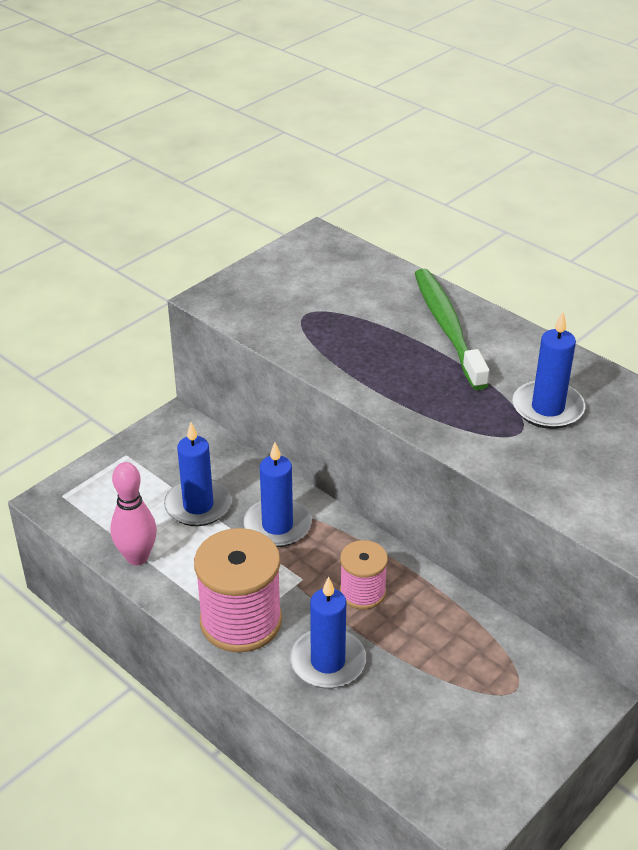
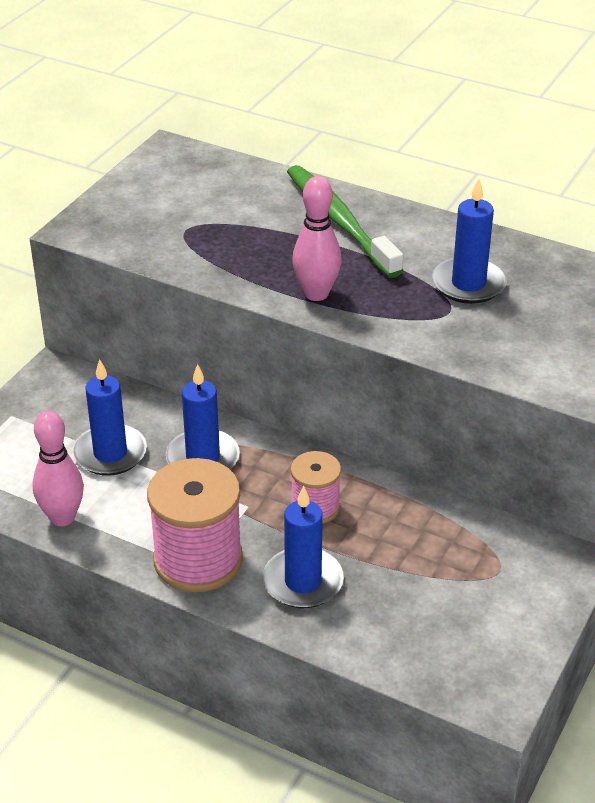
camera: 15 degrees left, 0 degrees up
none -> pink bowling pin [292,176,342,301]

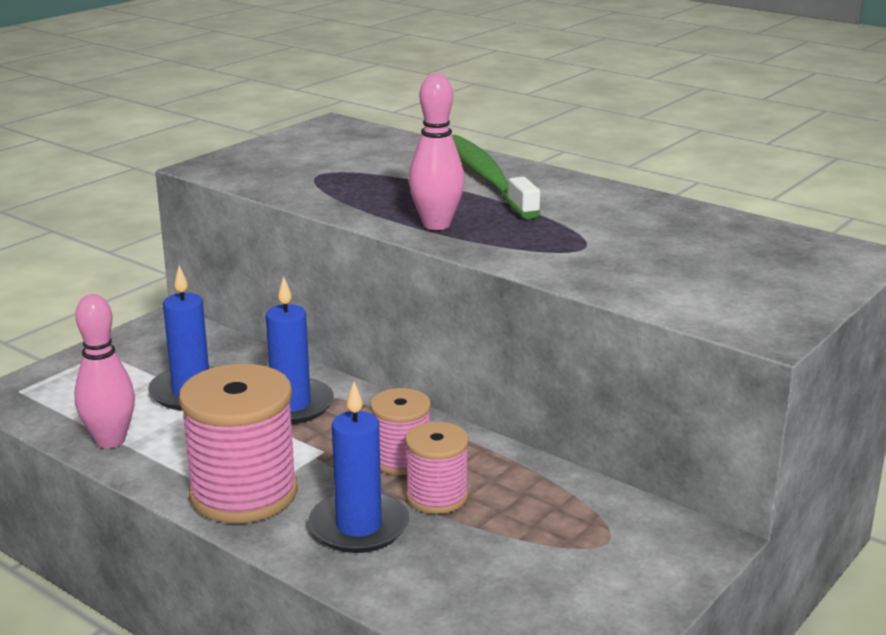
camera: 10 degrees right, 15 degrees down
blue candle [432,178,507,304] -> none
none -> pink spool [405,422,469,514]

